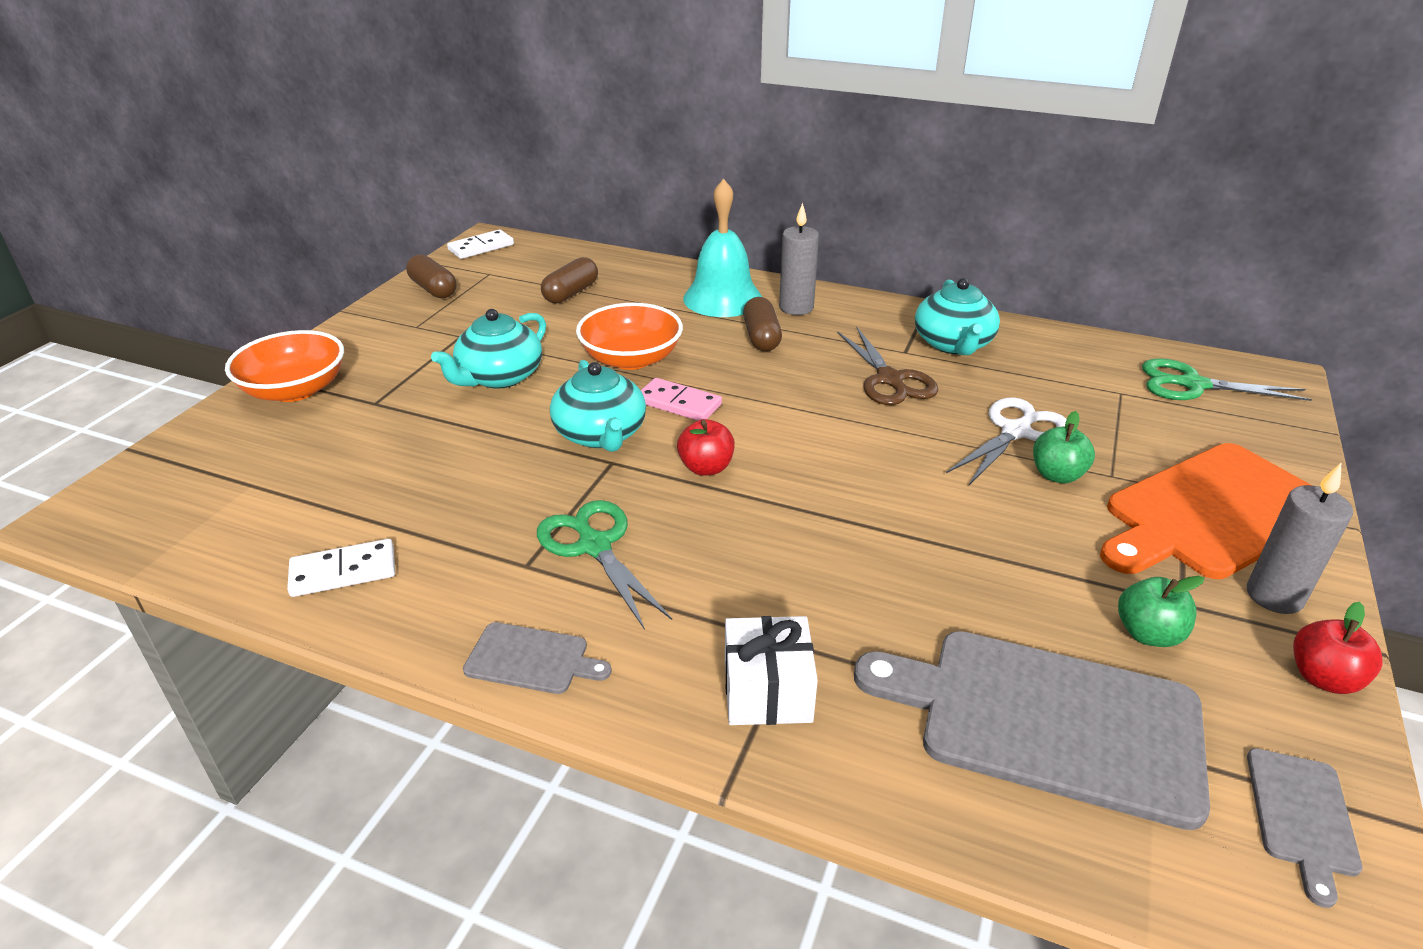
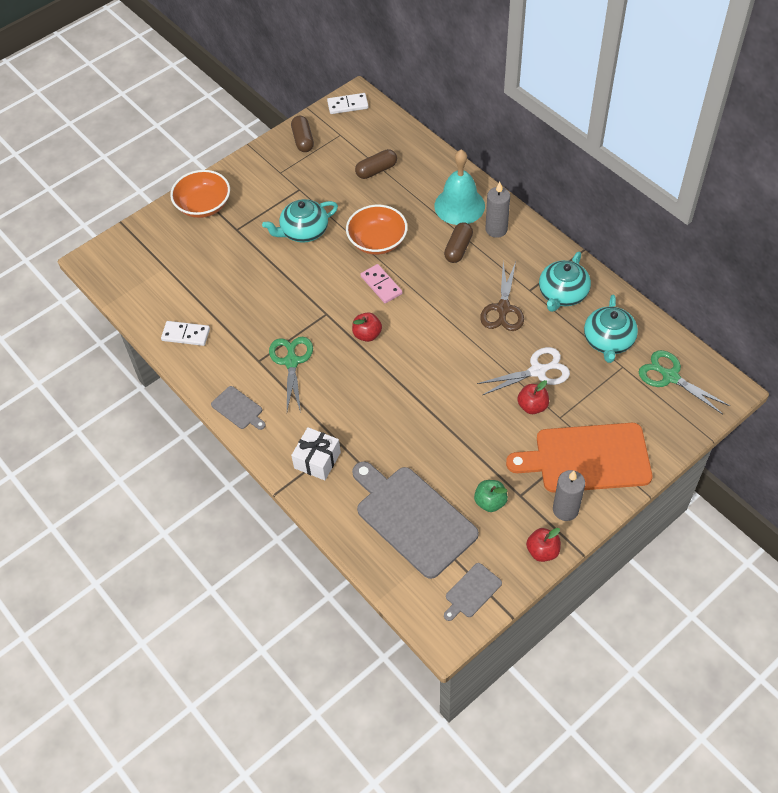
camera: 30 degrees right, 20 degrees up
turquoise teapot [550,360,646,452] -> turquoise teapot moved to [584,294,638,363]
green apple [1033,411,1095,483] -> red apple [517,380,549,414]

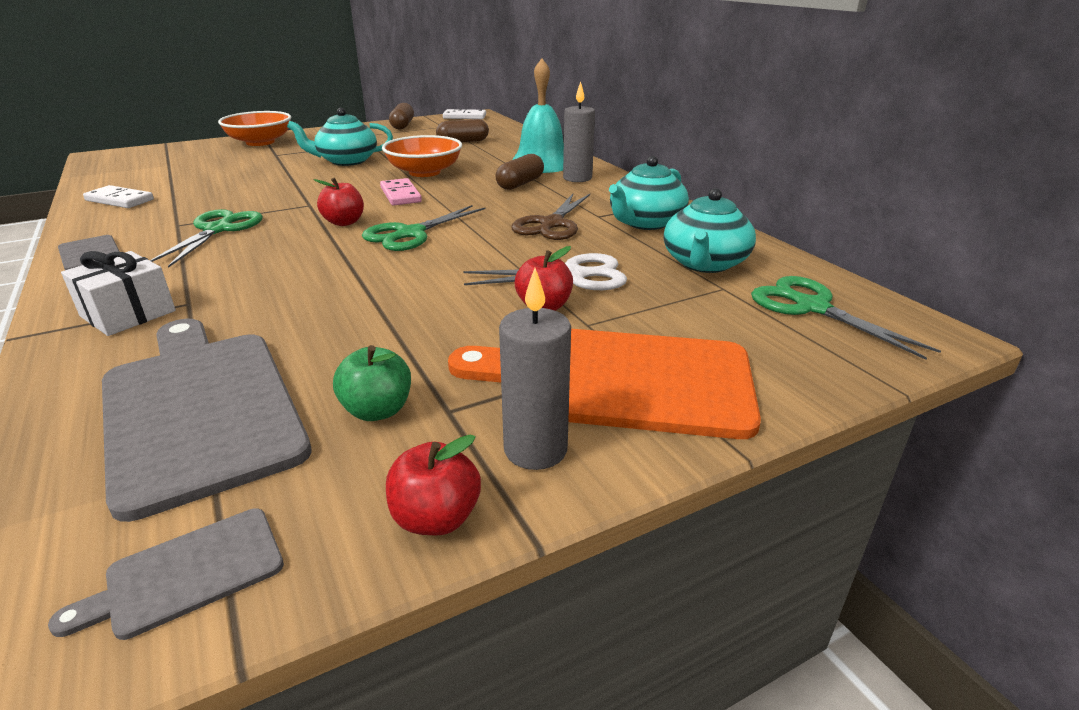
camera: 10 degrees right, 25 degrees down
none -> green scissors [362,205,486,251]

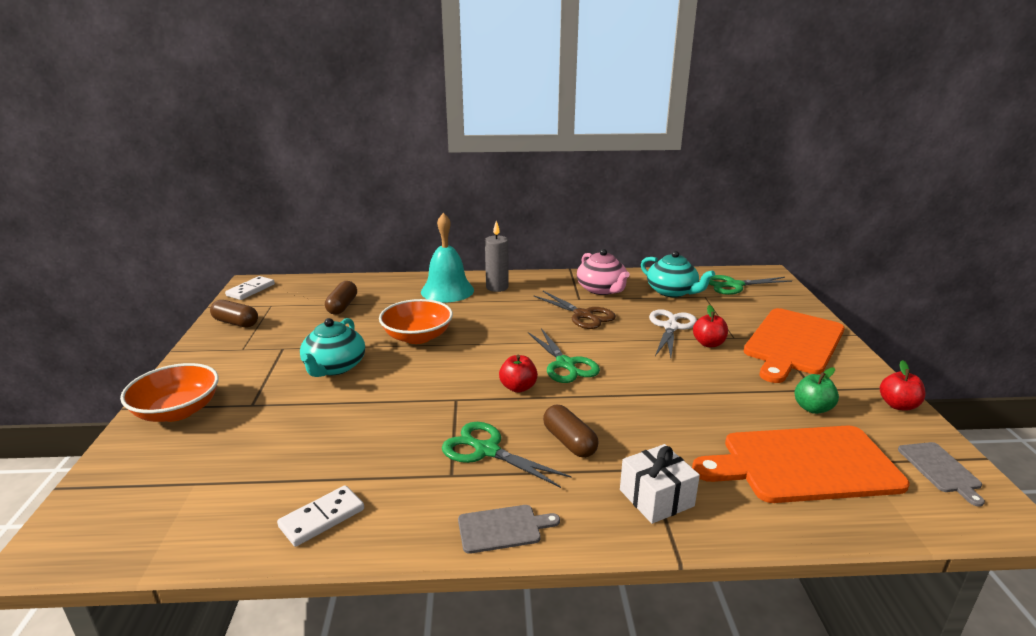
camera: 65 degrees left, 5 degrees down
grey cutting board [102,319,312,522] -> orange cutting board [692,426,909,503]
pink domino [380,178,422,206] -> none
brown capsule [495,154,544,190] -> brown capsule moved to [543,405,599,458]
grey candle [499,268,571,470] -> none
turquoise teapot [609,156,689,230] -> pink teapot [577,249,630,295]

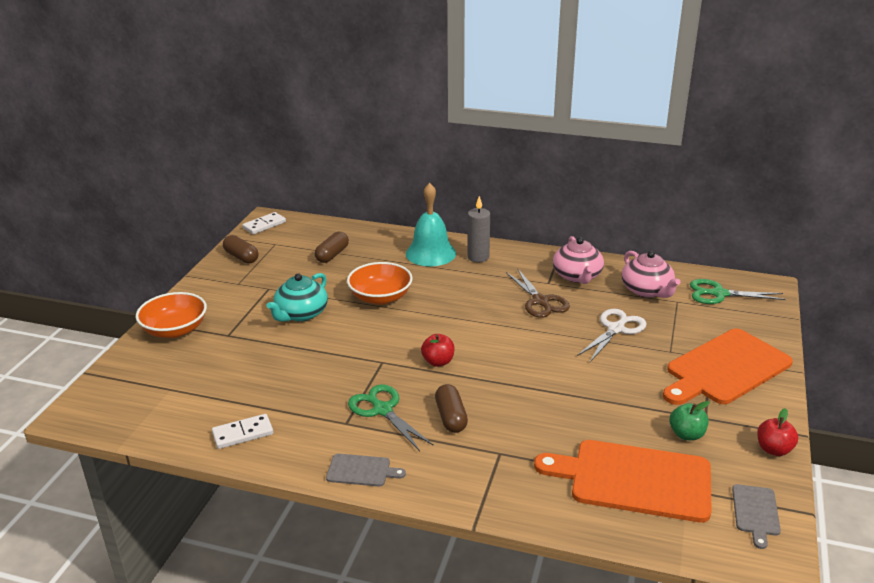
camera: 20 degrees right, 5 degrees up
green scissors [528,328,600,383] -> none
white gift [620,444,700,524] -> none
turquoise teapot [641,251,715,297] -> pink teapot [622,251,680,298]
red apple [693,305,728,347] -> none

